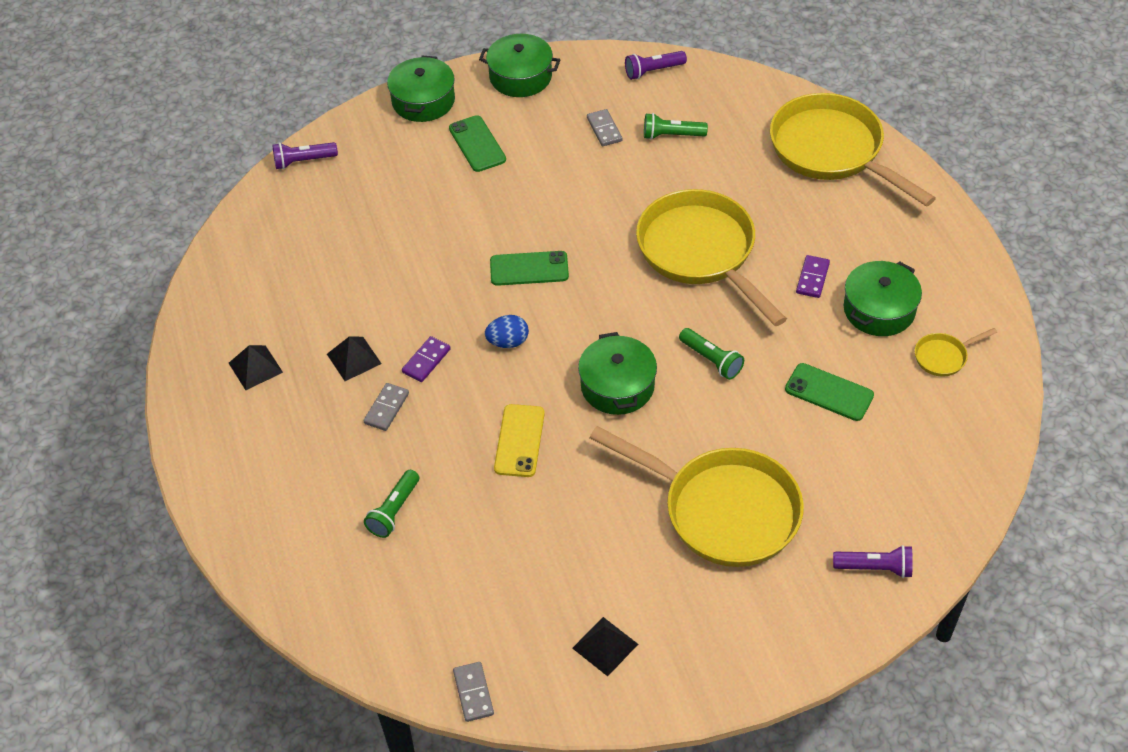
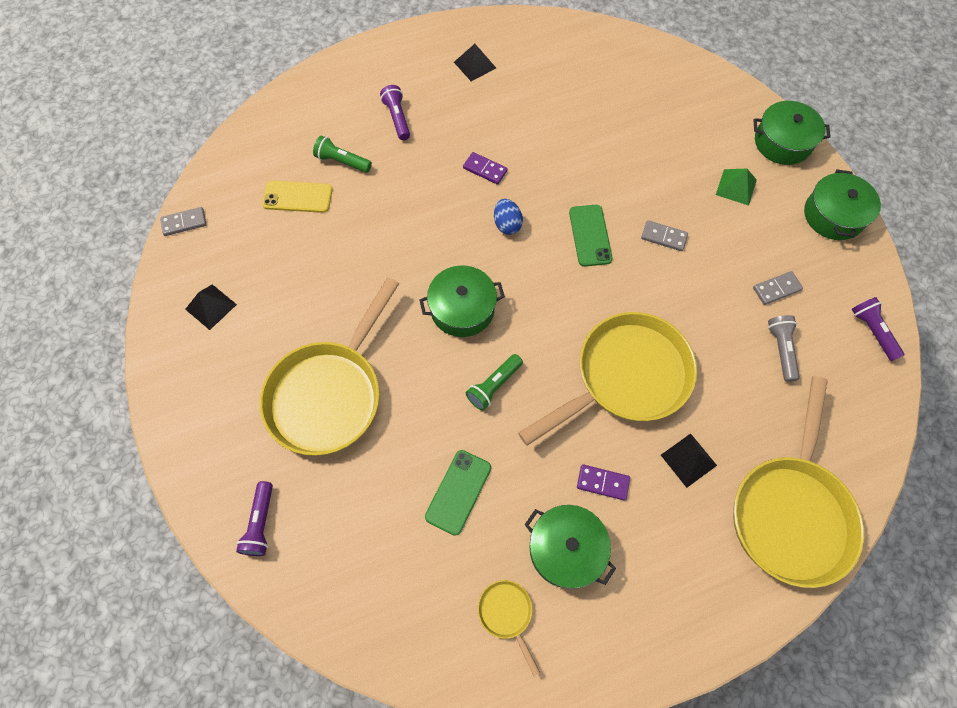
camera: 85 degrees right, 15 degrees up
purple flashlight [273,142,338,169] -> purple flashlight moved to [380,85,410,140]
black pyramid [327,336,382,381] -> black pyramid moved to [661,433,717,488]
grey domino [363,383,409,431] -> grey domino moved to [641,220,688,251]
green phone [449,115,506,172] -> green pyramid [716,169,757,206]
yellow phone [494,404,545,477] -> yellow phone moved to [262,181,333,213]
green flashlight [644,113,708,140] -> grey flashlight [768,315,800,382]
yellow pan [770,93,936,207] -> yellow pan turned 150 degrees clockwise [733,376,864,588]

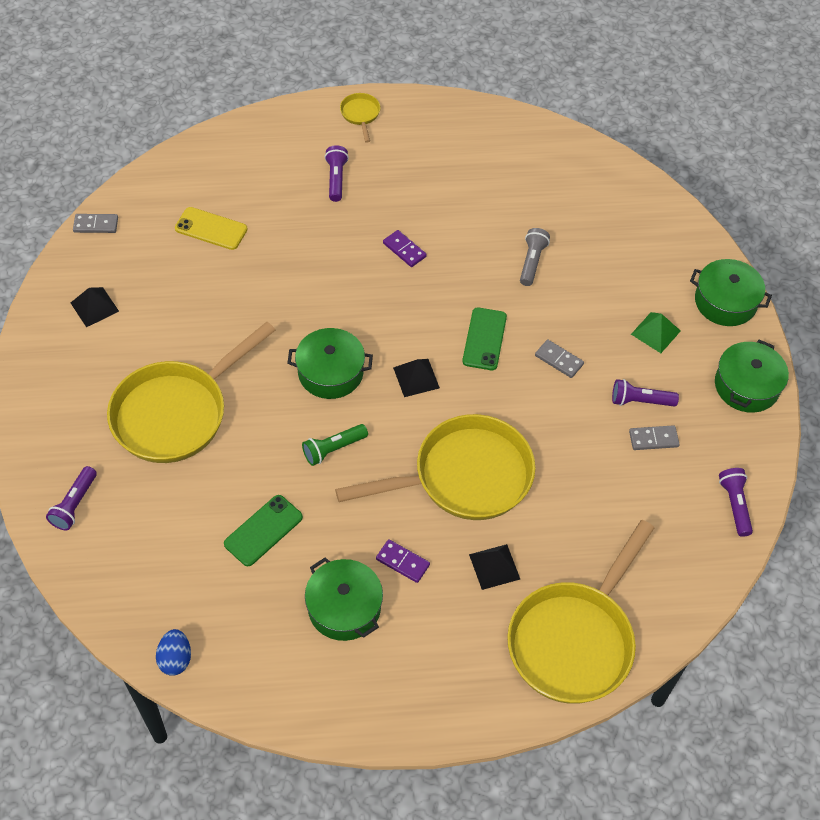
camera: 15 degrees right, 10 degrees down
green flashlight [313,135,372,173] -> none
black pyramid [454,44,496,81] -> black pyramid moved to [393,359,440,397]
yellow pan [478,580,540,676] -> yellow pan moved to [340,93,381,143]
blue egg [494,199,523,235] -> blue egg moved to [156,629,191,676]
grey flashlight [768,315,800,382] -> grey flashlight moved to [520,228,550,286]
none -> purple flashlight [612,379,679,407]

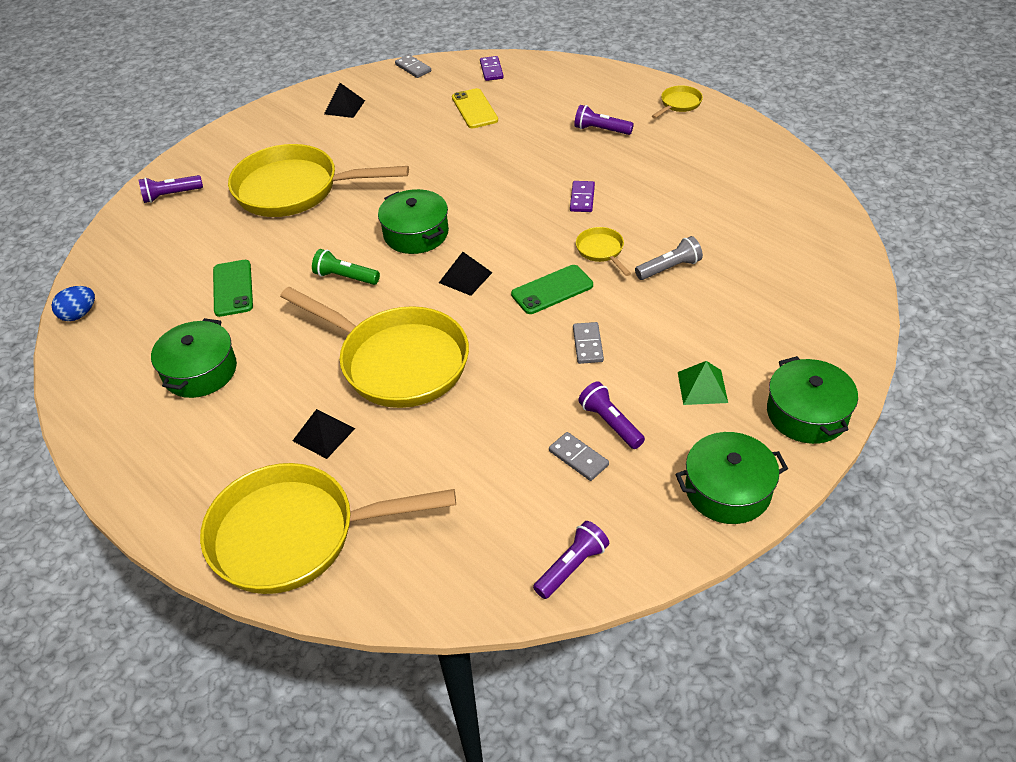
camera: 55 degrees right, 10 degrees down
green phone [224,495,303,566] -> green phone turned 75 degrees clockwise [213,260,253,317]
purple flashlight [325,145,349,202] -> purple flashlight turned 120 degrees counterclockwise [574,105,634,135]
purple domino [376,539,430,583] -> purple domino moved to [480,56,504,81]
none -> yellow pan [576,227,631,276]

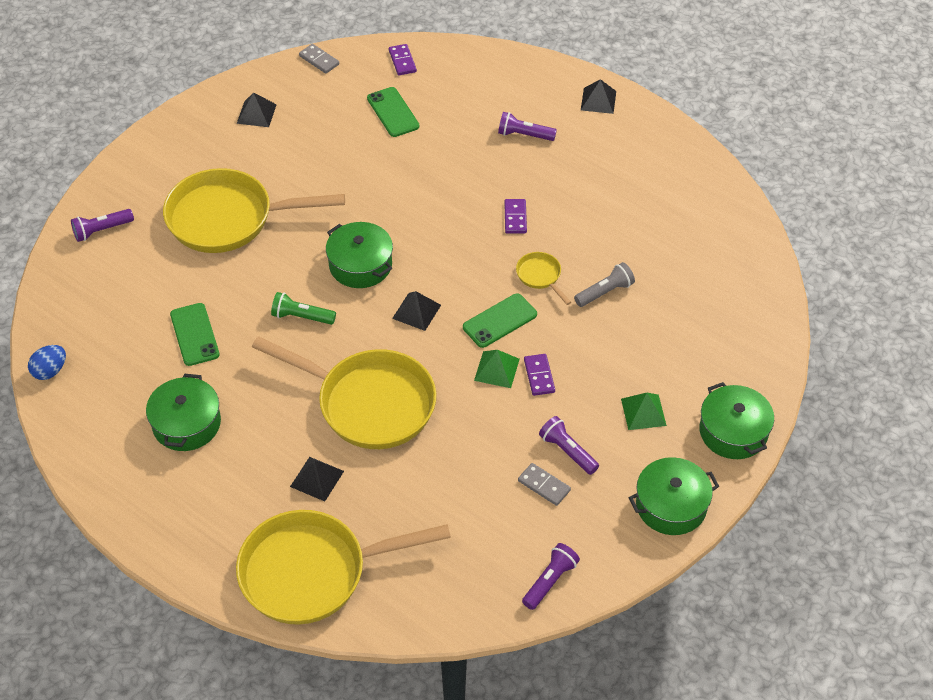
camera: 10 degrees left, 5 degrees up
yellow phone [452,88,498,128] -> green phone [367,87,419,137]
grey domino [573,322,604,364] -> purple domino [524,354,555,396]
yellow pan [652,85,703,119] -> black pyramid [581,79,616,114]
none -> green pyramid [474,350,520,388]

